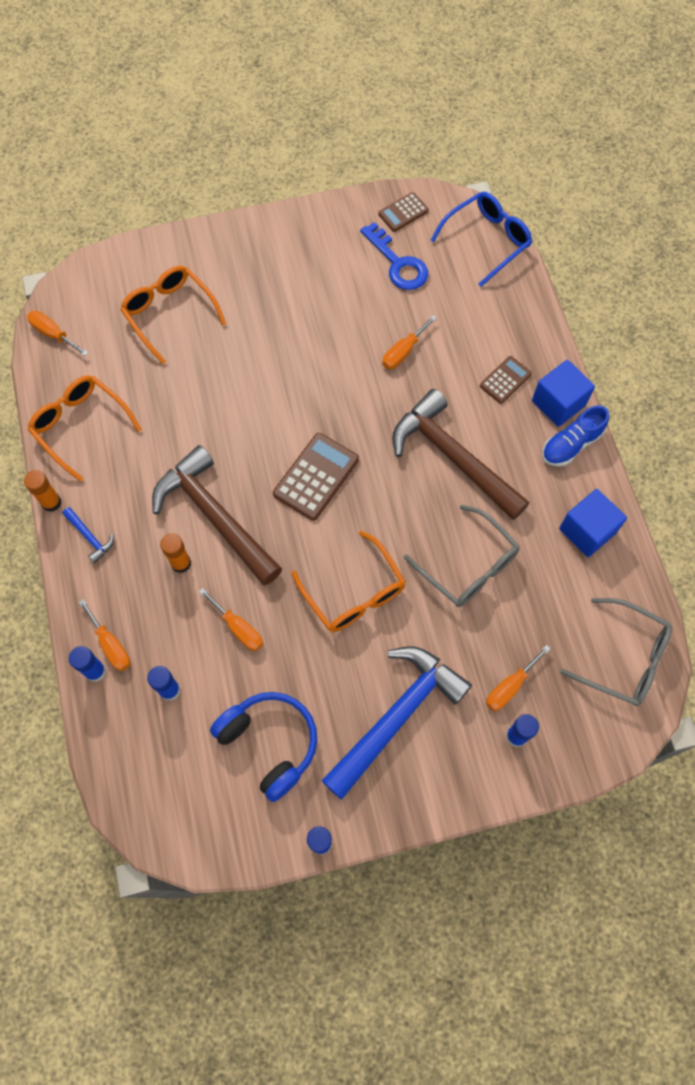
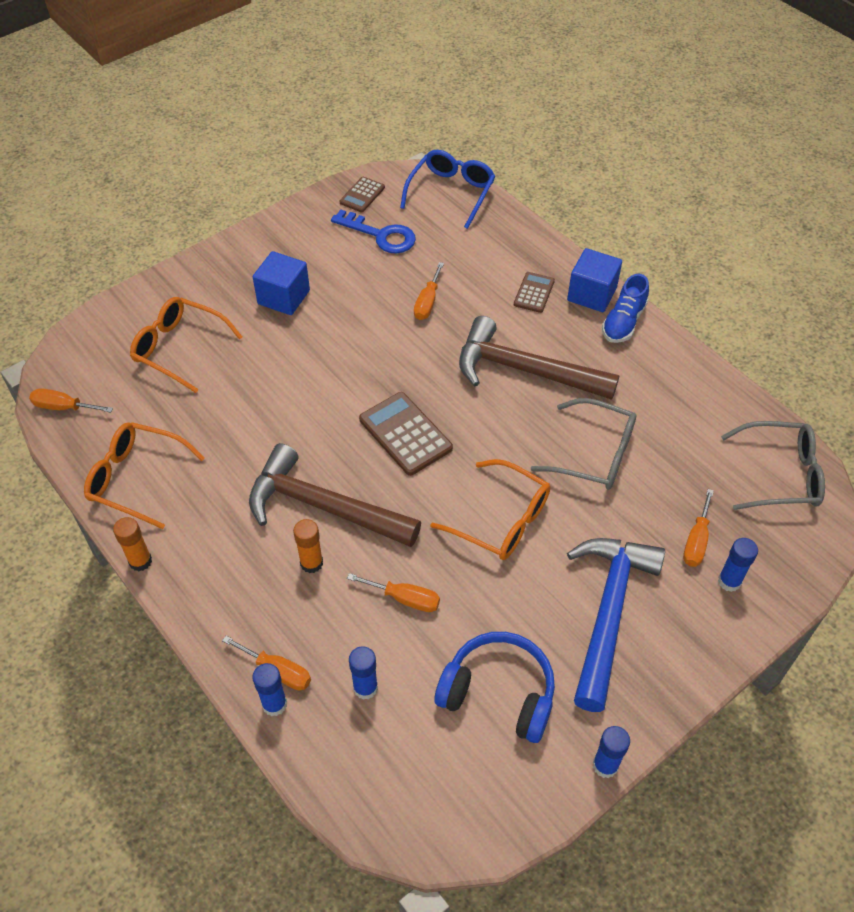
camera: 25 degrees left, 15 degrees down
blue hammer [62,507,114,563] -> none
brown calculator [273,433,359,521] -> brown calculator turned 45 degrees counterclockwise [359,392,453,476]
blue cube [559,489,627,557] -> blue cube moved to [253,251,310,315]

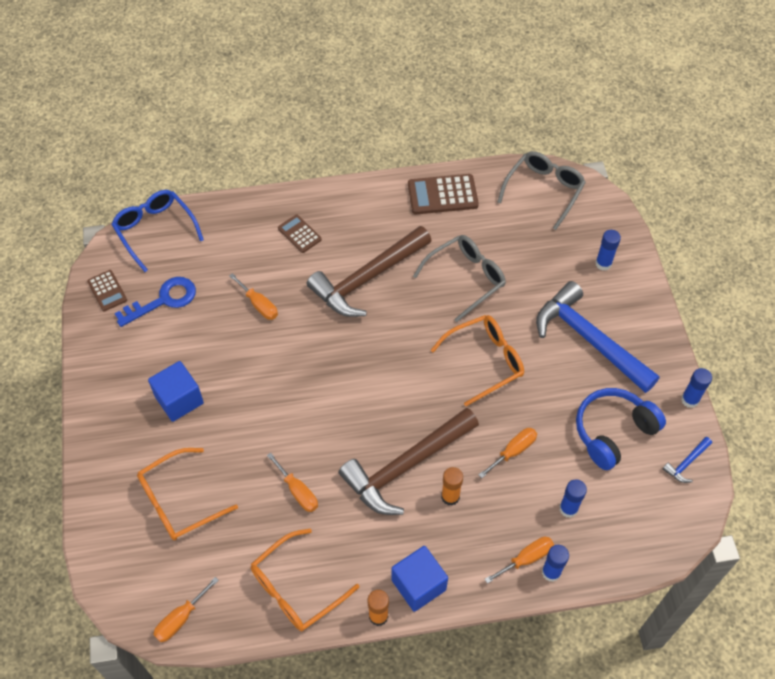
camera: 60 degrees left, 5 degrees up
brown calculator [359,392,453,476] -> brown calculator moved to [408,174,479,214]
blue cube [567,248,622,312] -> blue cube moved to [391,546,448,612]
blue shoe [602,274,649,343] -> none
orange screwdriver [683,489,714,567] -> orange screwdriver moved to [267,453,318,512]
none -> blue hammer [663,437,712,483]

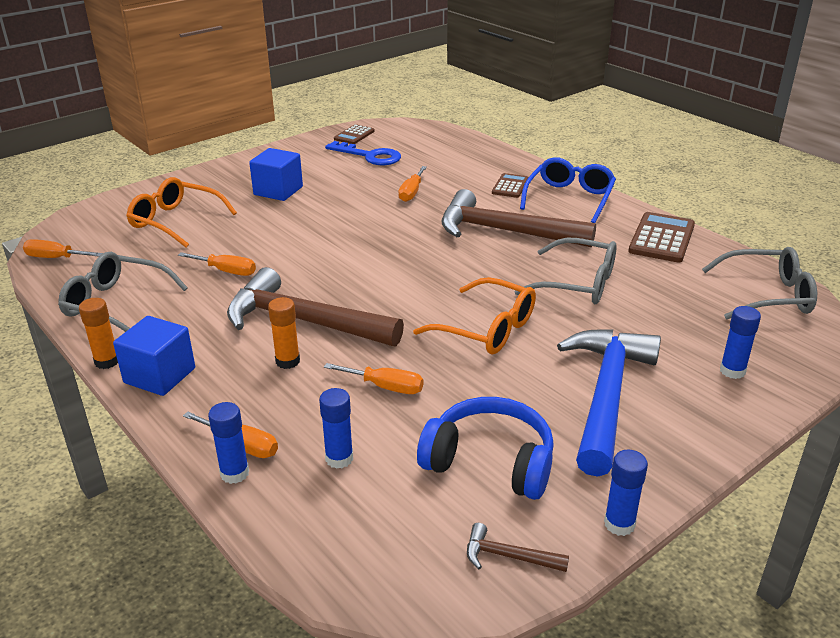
camera: 60 degrees right, 25 degrees down
blue glasses [111,190,204,272] -> blue glasses moved to [520,157,616,223]
orange glasses [251,528,359,631] -> grey glasses [58,252,188,332]
orange screwdriver [267,453,318,512] -> orange screwdriver turned 90 degrees counterclockwise [178,252,256,276]
brown calculator [408,174,479,214] -> brown calculator turned 60 degrees clockwise [628,212,695,263]
blue hammer [663,437,712,483] -> brown hammer [467,523,569,572]

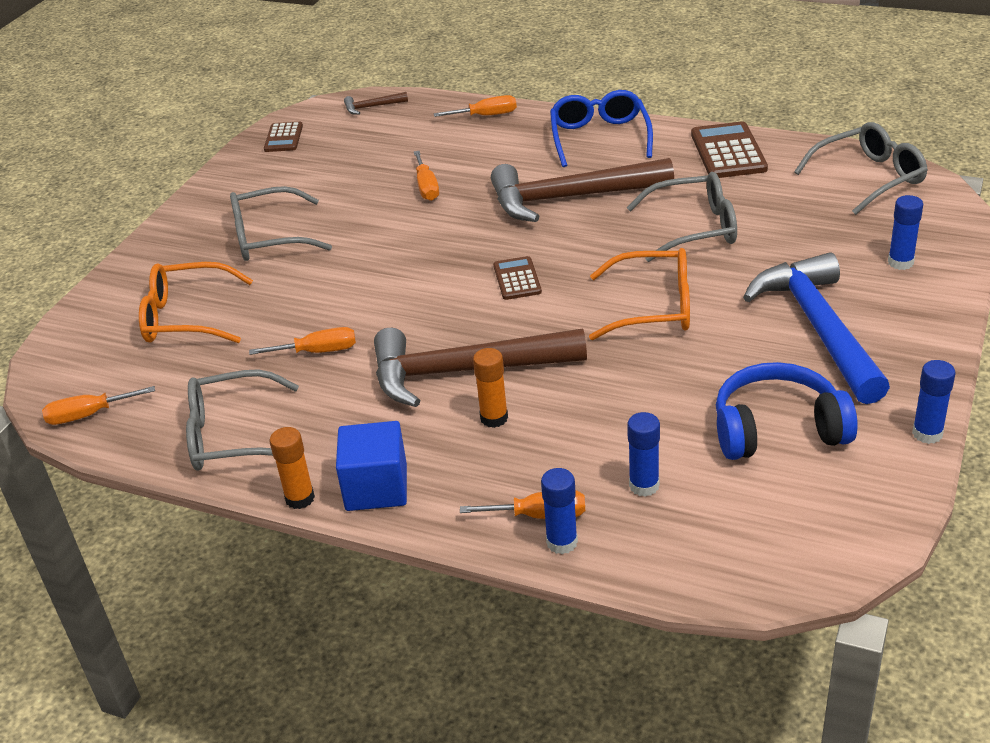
camera: 25 degrees left, 5 degrees up
blue cube [249,148,303,201] -> grey glasses [230,186,332,261]
orange screwdriver [324,363,423,394] -> orange screwdriver moved to [434,95,517,117]
blue key [325,141,401,165] -> none
brown hammer [467,523,569,572] -> brown hammer moved to [344,92,408,115]
brown calculator [492,173,529,198] -> brown calculator moved to [493,256,542,300]

